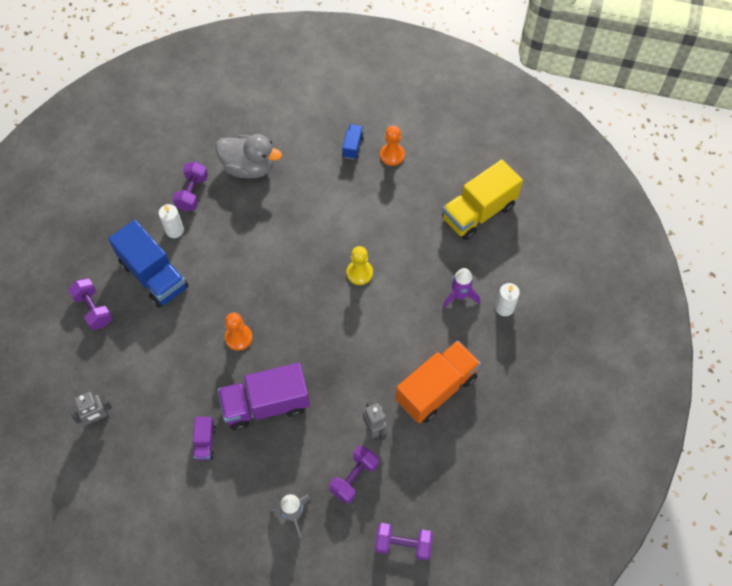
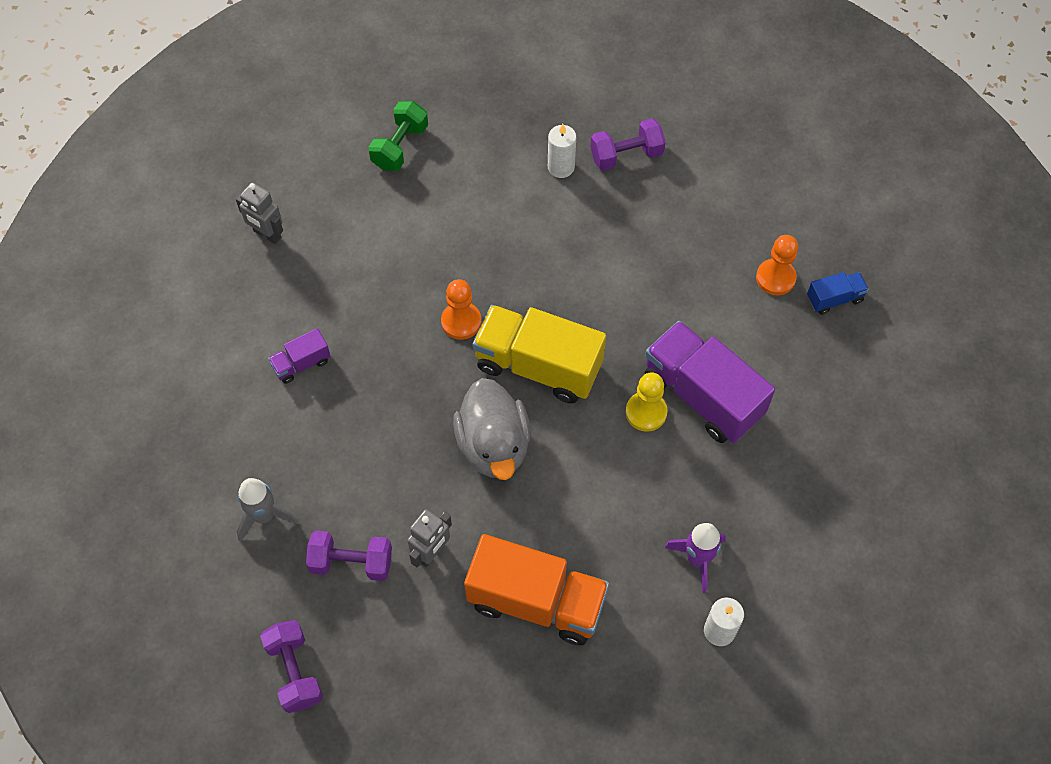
camera: 60 degrees right, 0 degrees up
purple dumbbell [68,278,112,330] -> green dumbbell [368,101,428,171]
blue truck [108,220,188,308] -> none
grey duck [215,134,282,178] -> grey duck moved to [453,378,531,480]
purple truck [218,363,310,430] -> purple truck moved to [645,321,775,443]
orange pawn [380,126,405,166] -> orange pawn moved to [756,235,798,295]
yellow truck [442,160,523,240] -> yellow truck moved to [472,305,606,403]

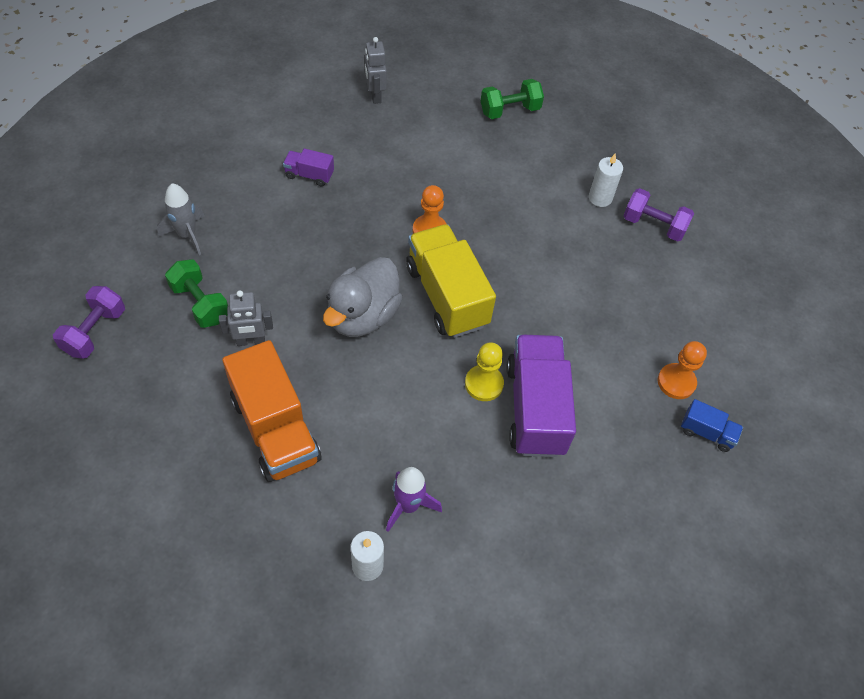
camera: 40 degrees right, 5 degrees down
purple dumbbell [306,531,392,581] -> green dumbbell [165,259,228,328]

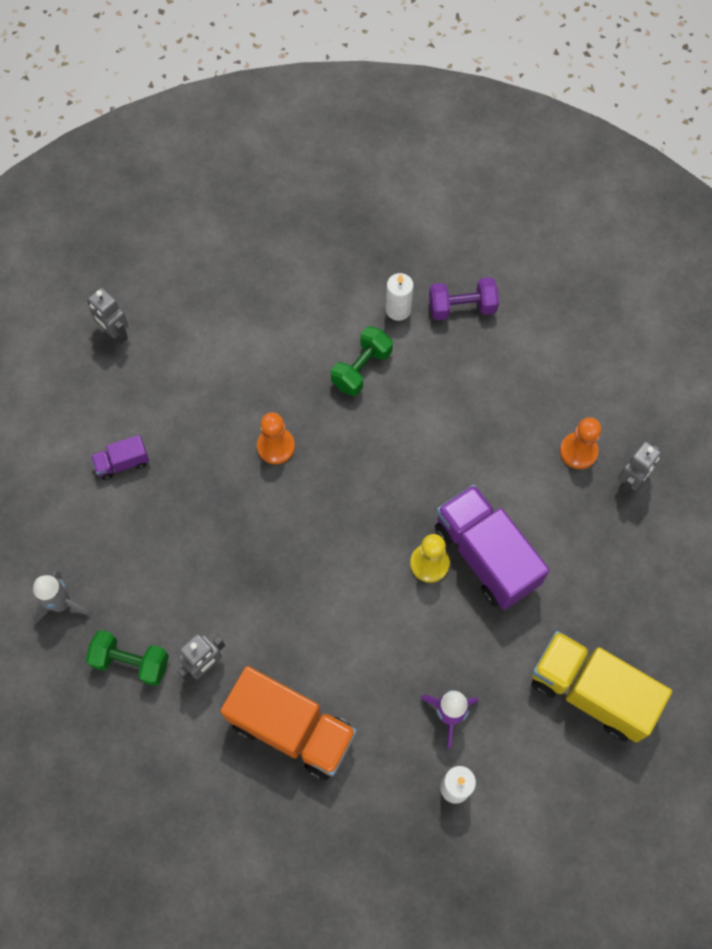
camera: 30 degrees left, 10 degrees up
purple dumbbell [53,286,125,359] -> none
grey duck [323,257,403,337] -> none
yellow truck [406,224,496,338] -> yellow truck moved to [532,631,672,742]
green dumbbell [481,79,544,119] -> green dumbbell moved to [331,326,393,396]
blue truck [681,399,743,452] -> grey robot [618,441,661,494]

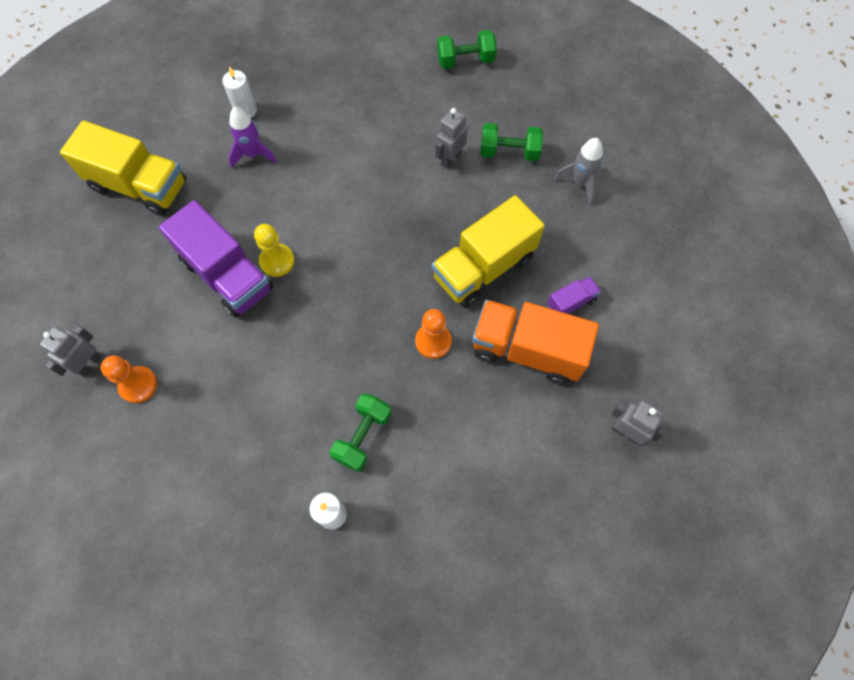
camera: 170 degrees right, 0 degrees up
orange truck [220,666,357,780] -> orange truck moved to [472,300,599,384]
purple dumbbell [429,277,499,320] -> none
none -> yellow truck [432,195,545,308]
none -> green dumbbell [437,30,497,69]

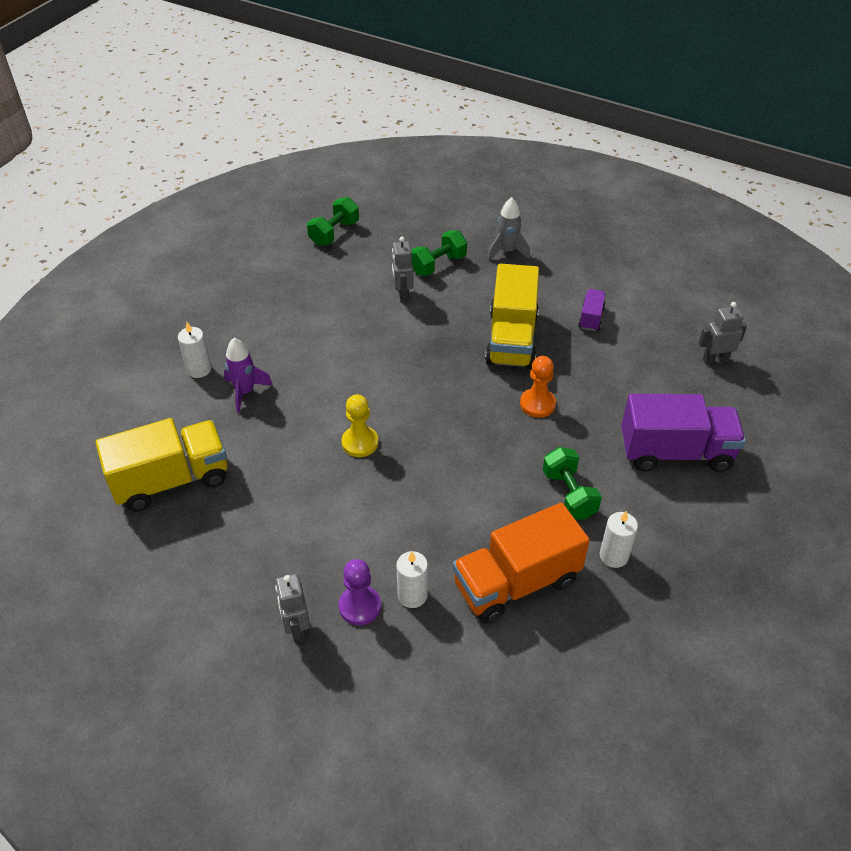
camera: 45 degrees left, 20 degrees down
orange pawn [101,355,157,403] -> purple pawn [339,559,381,625]
purple truck [159,200,274,318] -> purple truck moved to [621,394,746,472]
orange truck [472,300,599,384] -> orange truck moved to [452,503,590,624]
none -> white candle [396,551,428,608]

